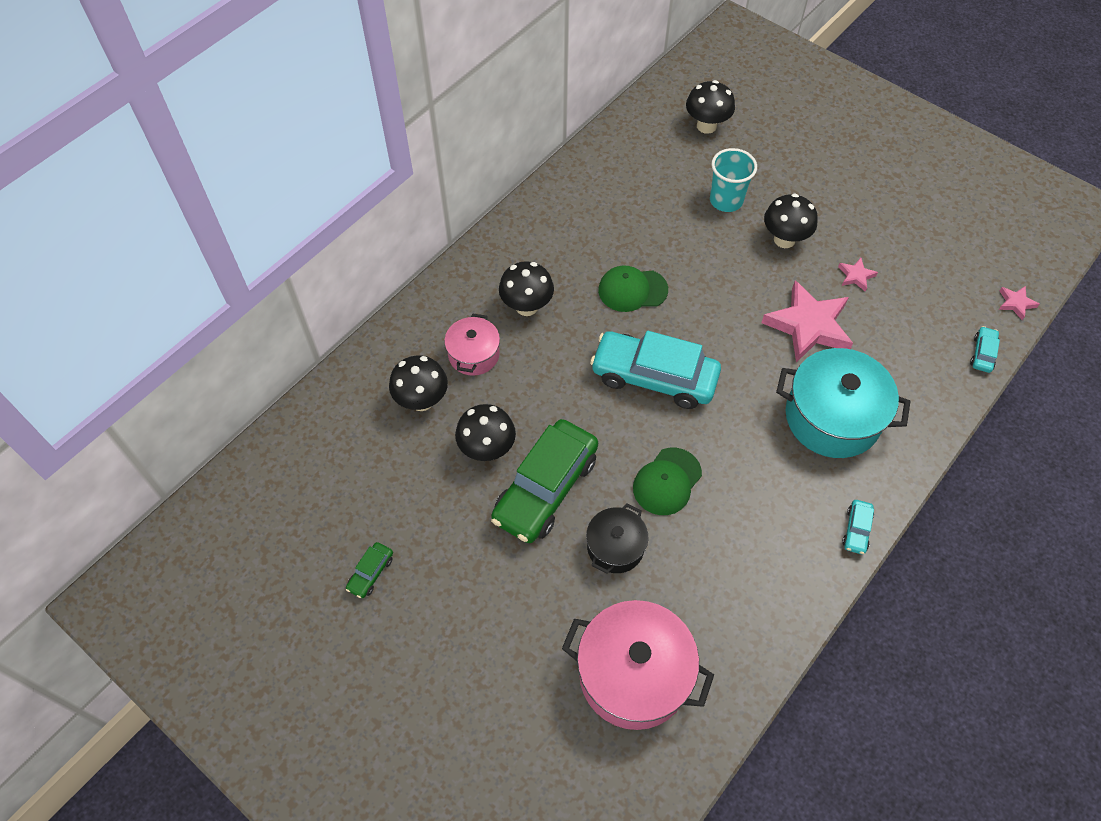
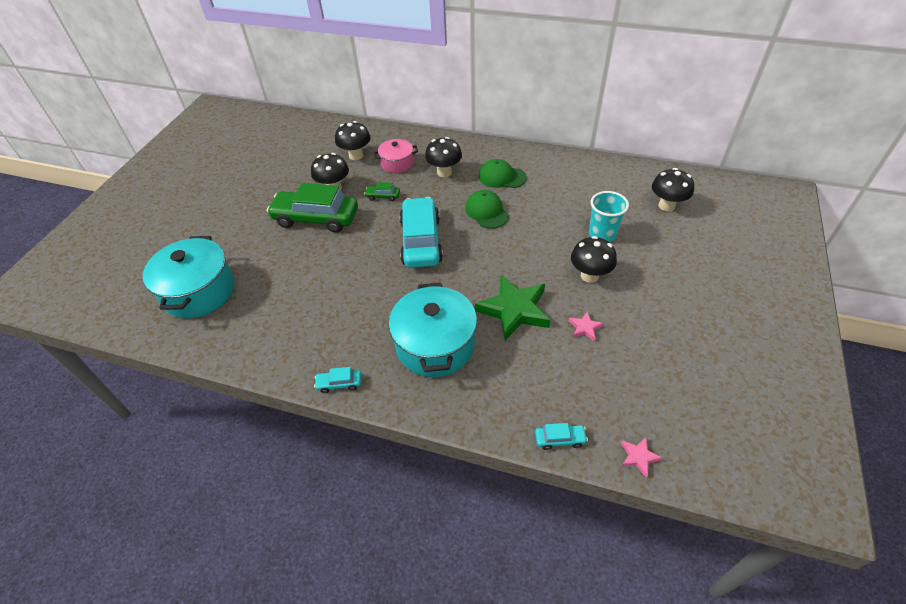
camera: 70 degrees right, 10 degrees down
green car [346,542,393,598] -> green car moved to [364,182,400,201]
pink pot [562,600,714,730] -> turquoise pot [143,236,235,318]
black pot [586,503,648,574] -> none
green cap [633,448,702,515] -> green cap moved to [479,159,527,188]
pink star [761,280,853,363] -> green star [475,275,551,341]

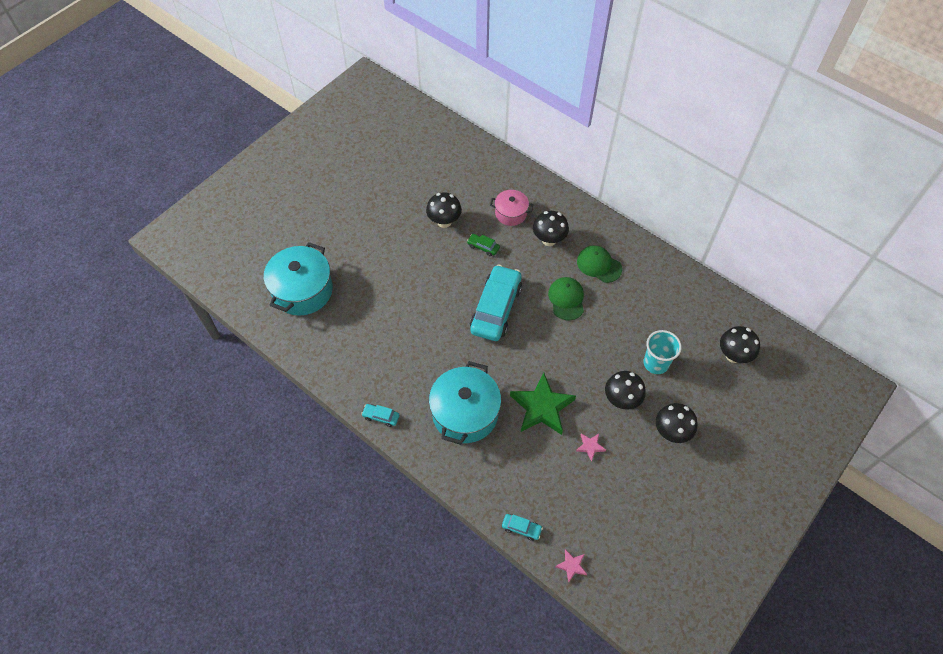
camera: 20 degrees right, 10 degrees up
green car [267,183,358,233] -> none
black mushroom [335,121,371,160] -> black mushroom moved to [656,403,698,443]

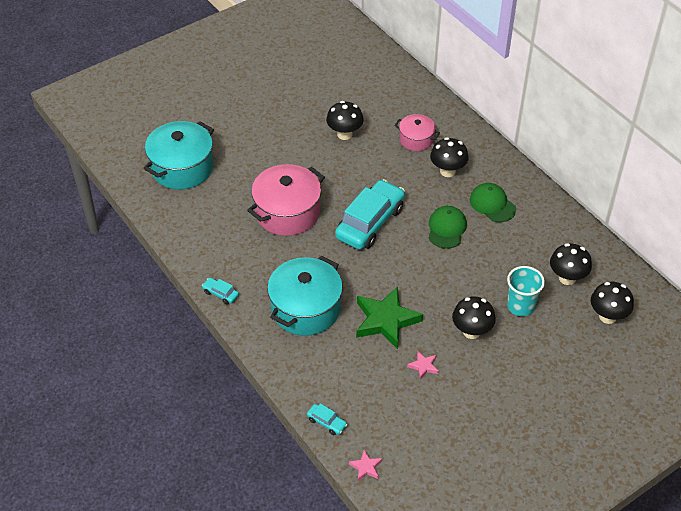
camera: 15 degrees right, 10 degrees down
green car [467,234,500,256] -> none
black mushroom [656,403,698,443] -> black mushroom moved to [550,243,592,285]
none -> pink pot [247,164,325,236]

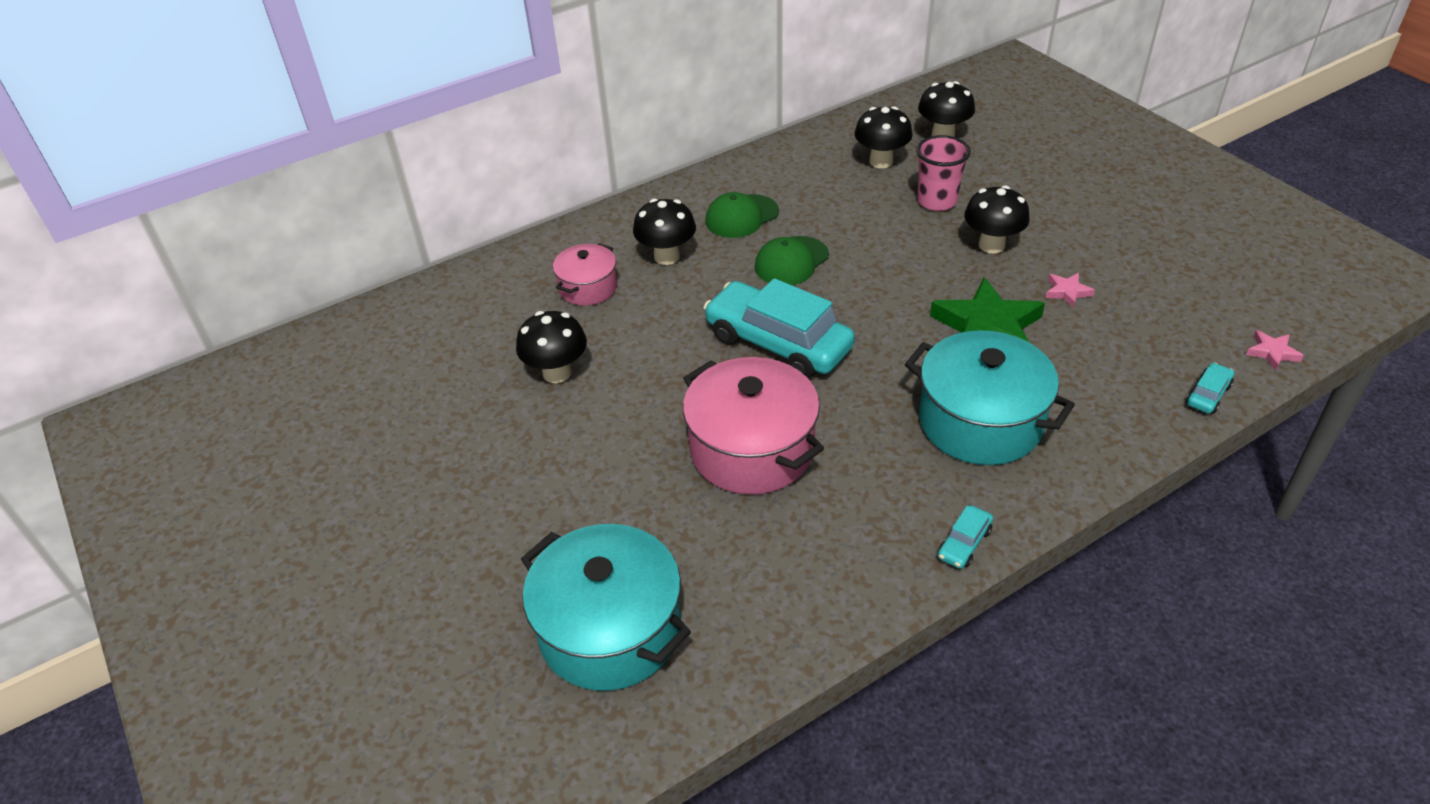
camera: 85 degrees left, 5 degrees down
green cap [428,206,467,249] -> green cap turned 60 degrees counterclockwise [754,236,829,285]
turquoise cup [507,266,545,316] -> pink cup [916,135,971,211]

